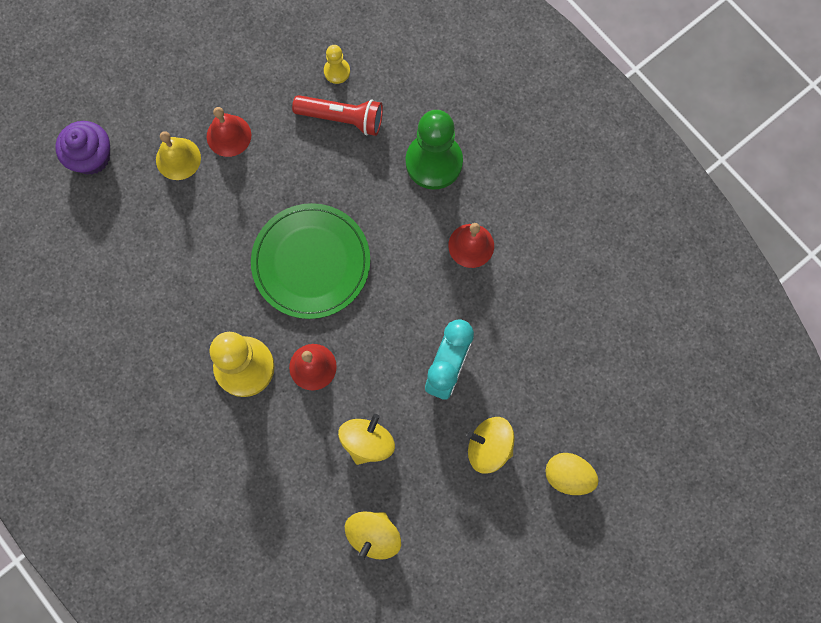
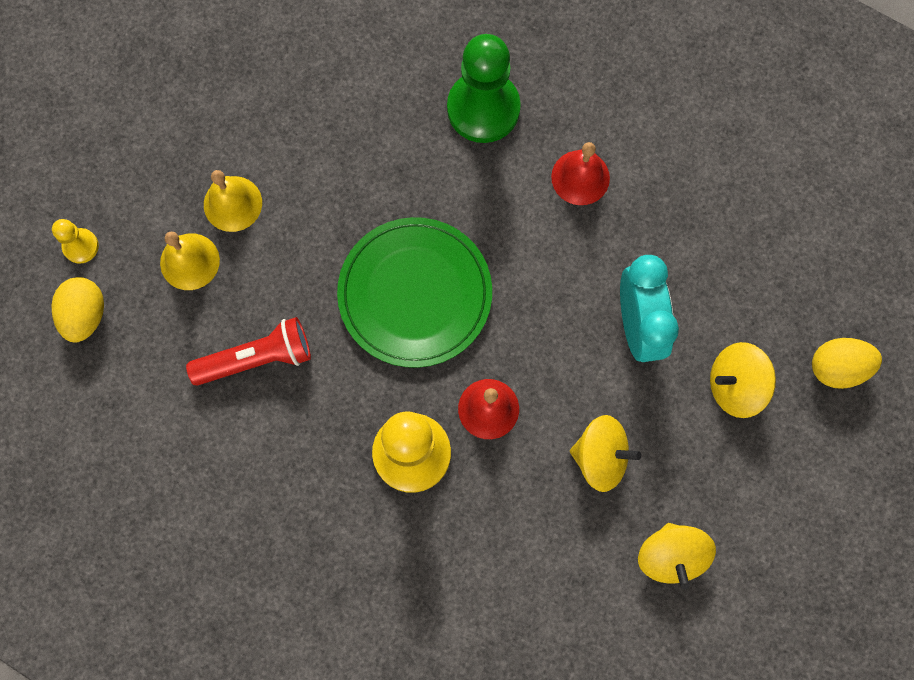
camera: 30 degrees left, 0 degrees up
purple cupcake [55,121,110,175] -> yellow egg [51,277,104,343]
red bell [207,107,251,157] -> yellow bell [204,170,262,232]
red flashlight [292,95,383,136] -> red flashlight moved to [186,317,311,386]
yellow pawn [324,45,350,84] -> yellow pawn moved to [52,219,99,264]
yellow spinning top [338,414,395,465] -> yellow spinning top turned 105 degrees clockwise [570,415,641,492]

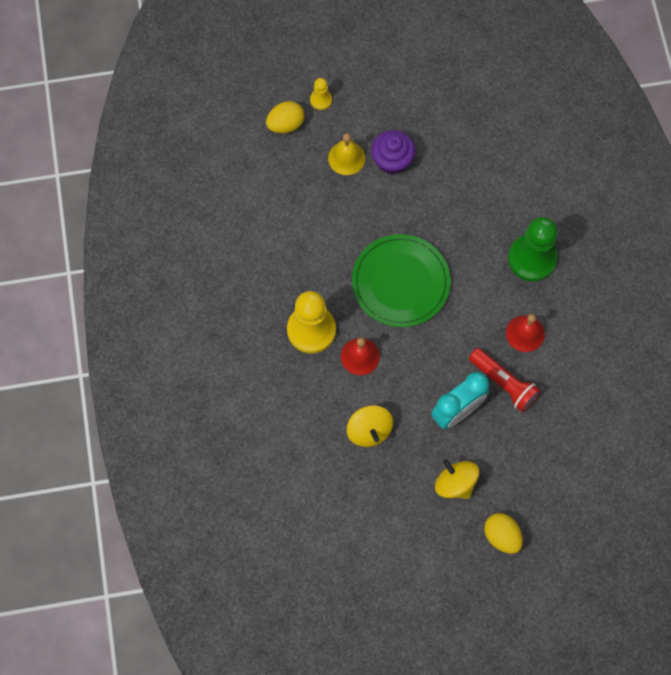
camera: 60 degrees right, 5 degrees down
red flashlight [186,317,311,386] -> red flashlight moved to [469,348,541,412]
yellow bell [204,170,262,232] -> purple cupcake [371,130,415,175]
yellow spinning top [638,523,716,589] -> none

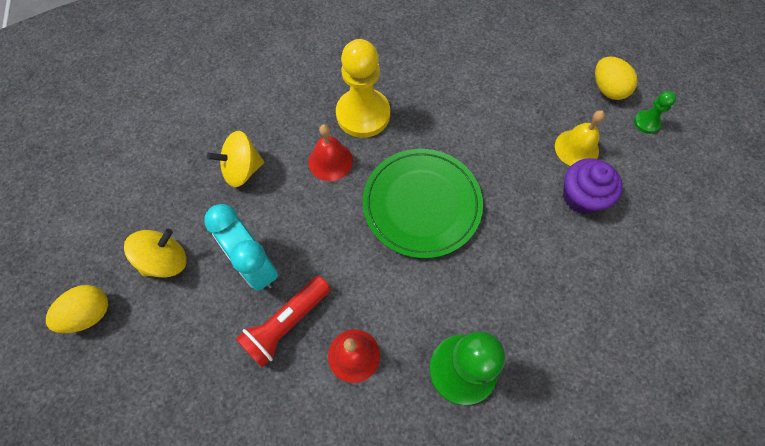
camera: 90 degrees right, 5 degrees down
yellow pawn [310,78,332,110] -> green pawn [634,91,676,134]

